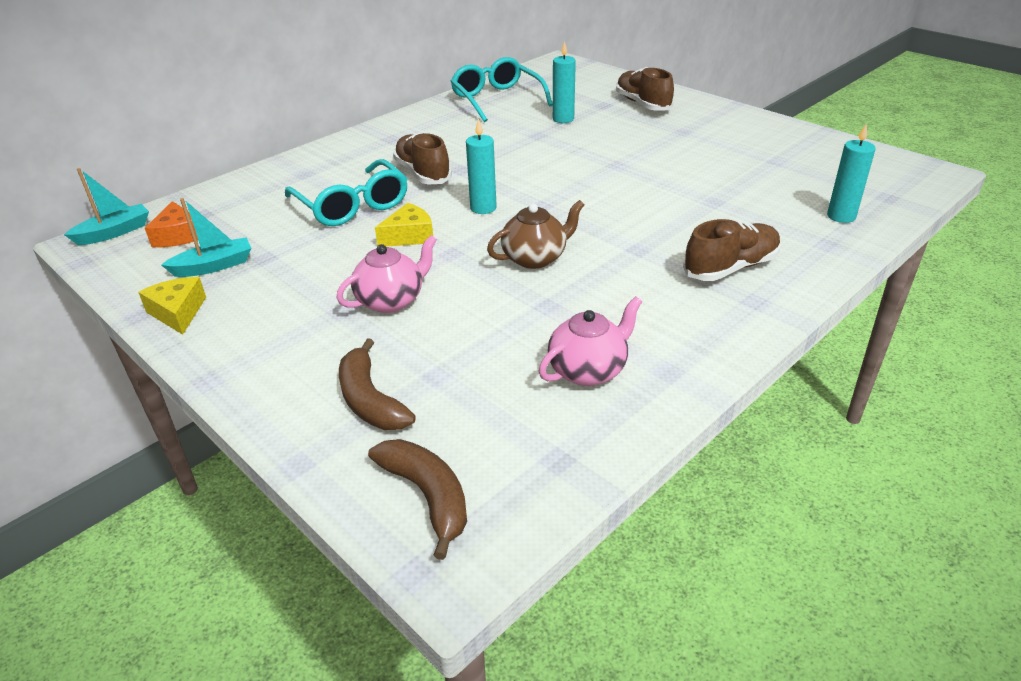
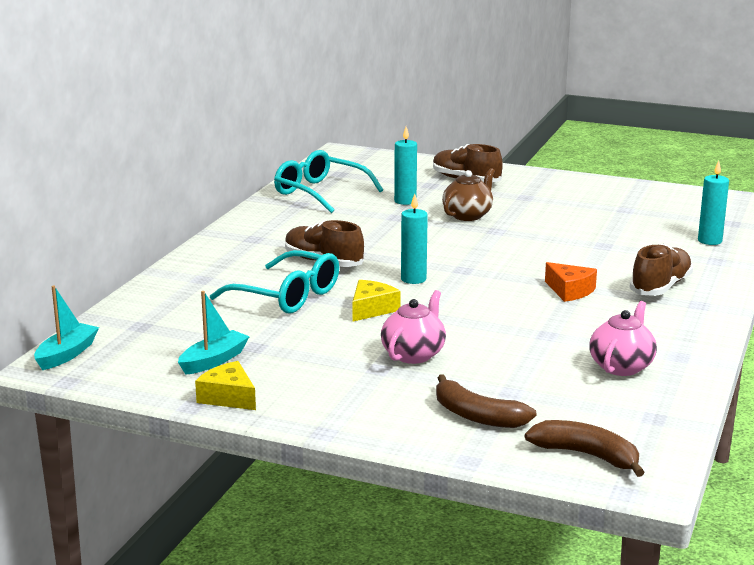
camera: 25 degrees left, 15 degrees down
orange cheese [145,201,198,247] -> orange cheese moved to [545,262,597,302]
brown teapot [487,200,584,269] -> brown teapot moved to [442,168,495,221]

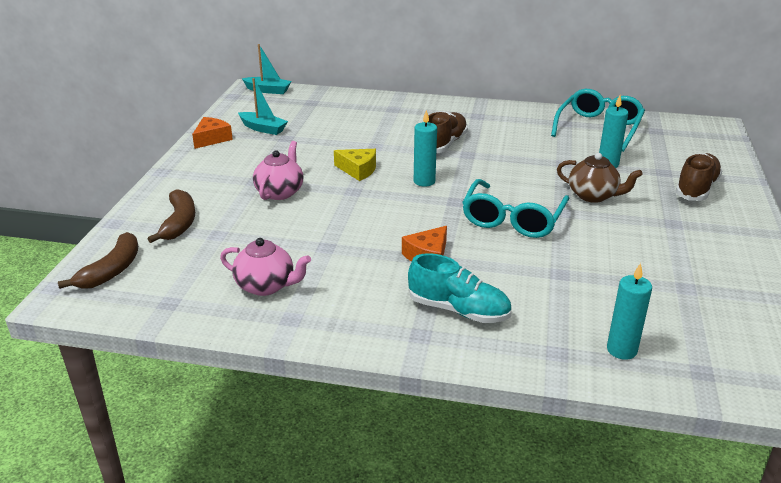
camera: 80 degrees right, 10 degrees up
yellow cheese [195,361,256,410] -> orange cheese [192,117,233,149]
turquoise glasses [210,250,339,314] -> turquoise glasses moved to [462,179,569,238]
pink teapot [381,290,446,364] -> pink teapot turned 90 degrees counterclockwise [253,141,304,200]
brown banana [436,374,537,428] -> brown banana turned 150 degrees clockwise [148,189,195,243]
brown shoe [629,244,693,296] -> turquoise shoe [408,253,512,323]

